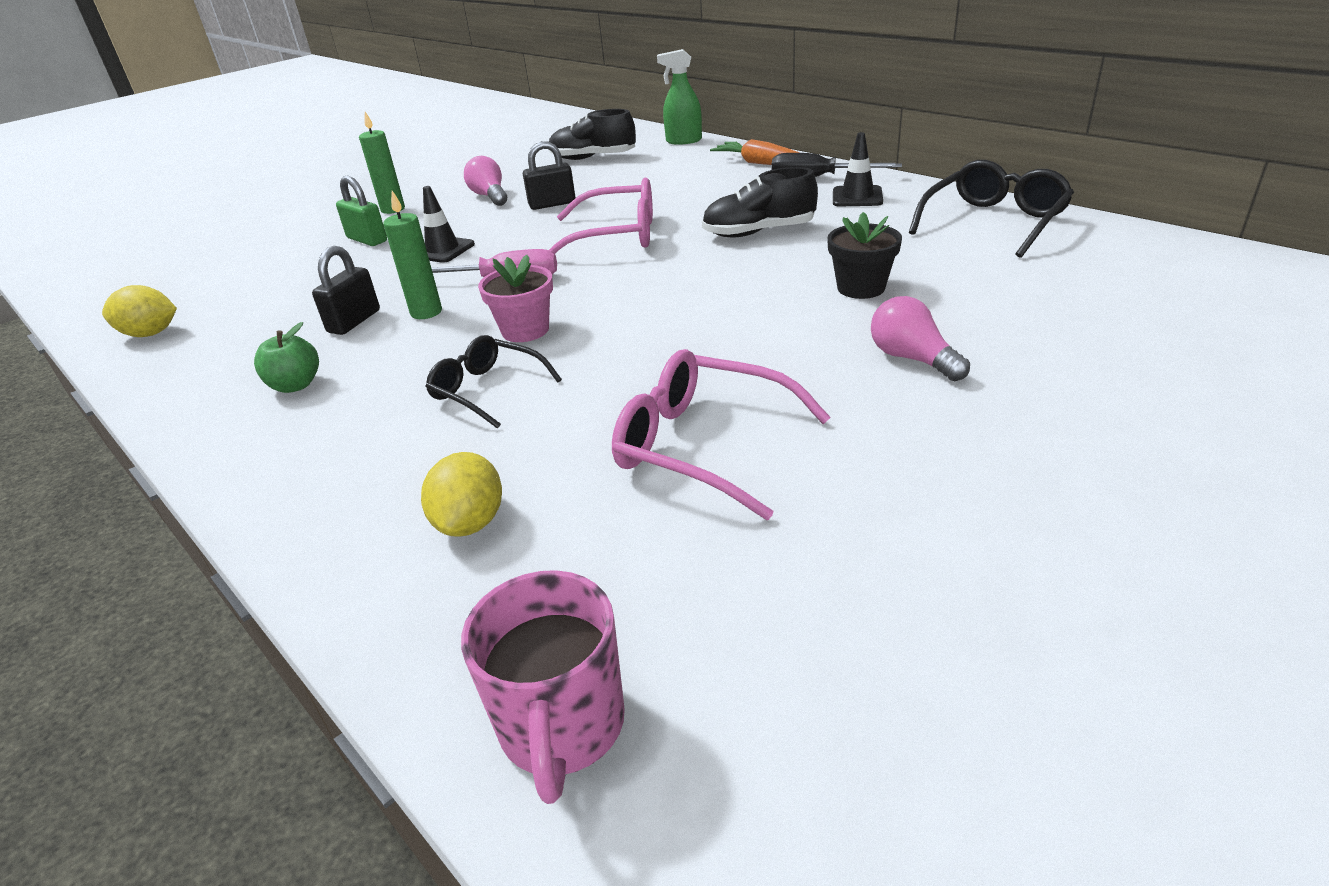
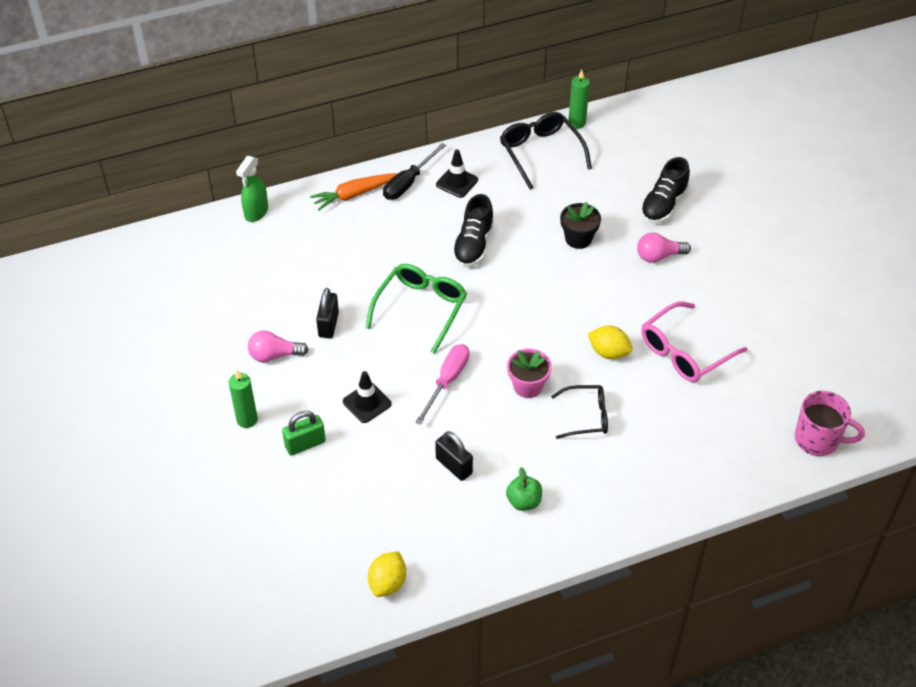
camera: 70 degrees left, 15 degrees up
green candle [383,191,442,319] -> green candle moved to [568,70,590,129]
yellow lemon [421,452,502,537] -> yellow lemon moved to [588,326,632,359]
black glasses [425,335,562,429] -> black glasses turned 150 degrees counterclockwise [551,385,608,439]
pink glasses [548,178,653,254] -> green glasses [366,264,467,354]
black shoe [549,109,636,160] -> black shoe moved to [640,157,690,224]

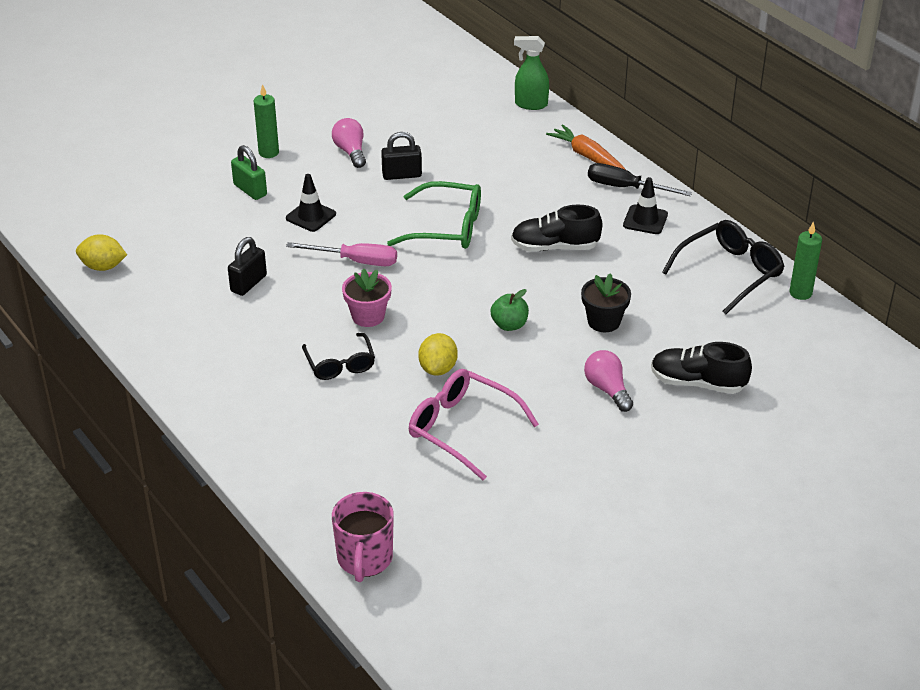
camera: 75 degrees right, 10 degrees down
green apple [506,467,542,511] -> green apple moved to [490,289,529,331]

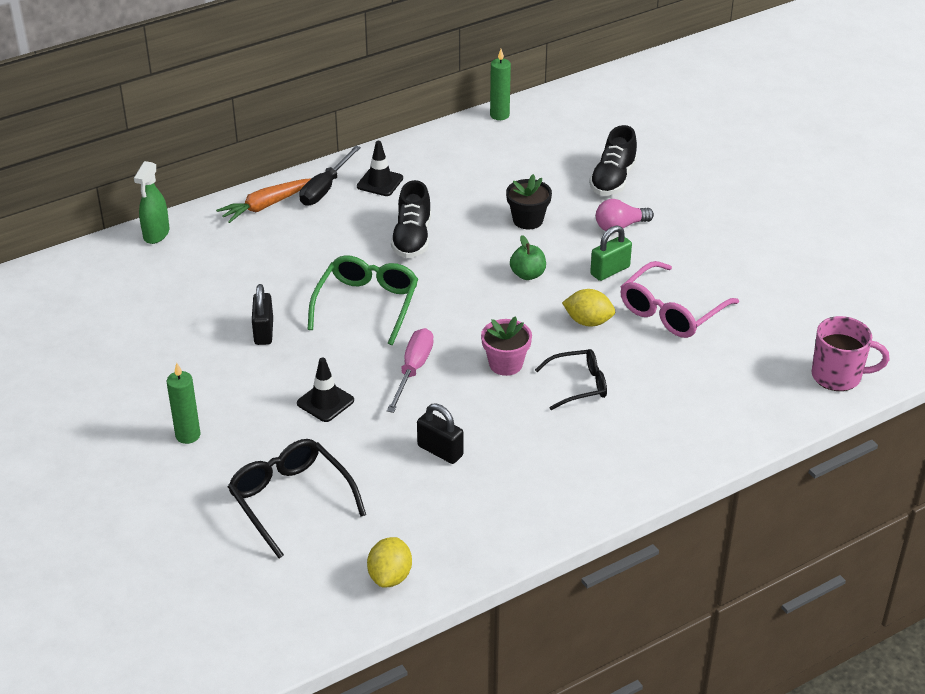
camera: 85 degrees left, 0 degrees up
green padlock [231,145,267,200] -> green padlock moved to [590,226,632,281]
pink light bulb [332,118,366,168] -> none
black glasses [662,220,785,314] -> black glasses moved to [228,439,366,559]

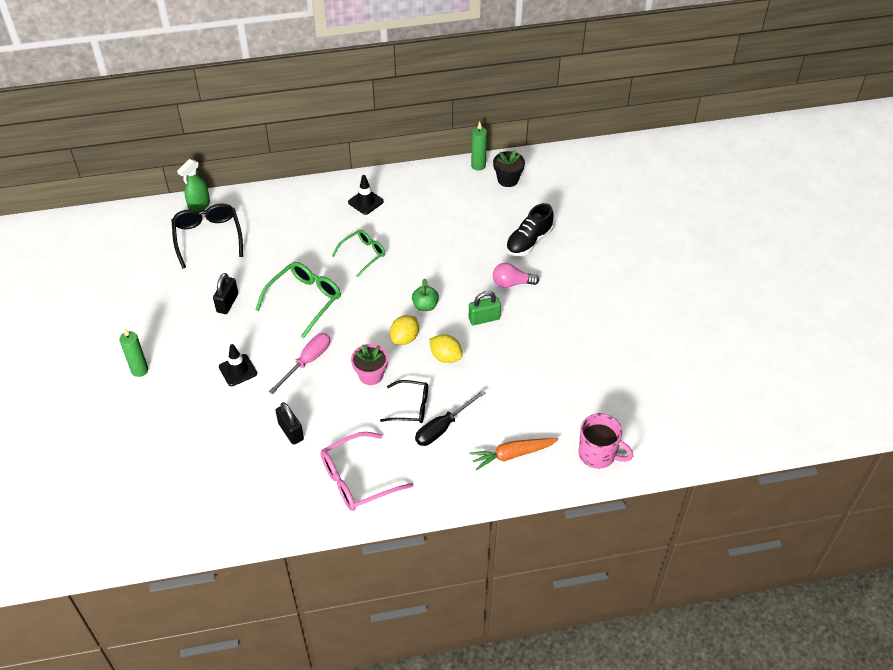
camera: 20 degrees right, 10 degrees up
orange carrot [216,178,312,223] -> orange carrot moved to [470,438,558,471]
black glasses [228,439,366,559] -> black glasses moved to [171,203,243,269]
black screwdriver [299,146,361,206] -> black screwdriver moved to [415,390,486,446]
yellow lemon [367,537,412,588] -> yellow lemon moved to [390,315,419,345]
black shoe [391,180,431,258] -> green glasses [332,230,385,277]
black flower pot [506,174,552,229] -> black flower pot moved to [493,150,525,187]
pink glasses [620,261,739,338] -> pink glasses moved to [321,432,413,511]

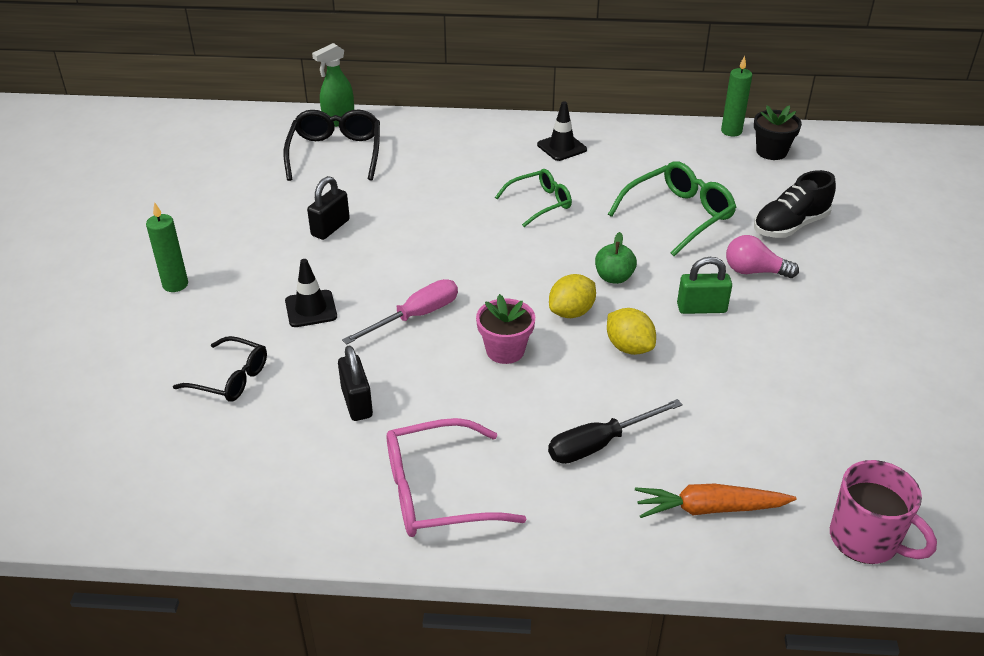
camera: 15 degrees right, 10 degrees down
green glasses [255,262,341,338] -> green glasses moved to [608,161,736,256]
black glasses [380,380,428,423] -> black glasses moved to [173,336,267,402]

